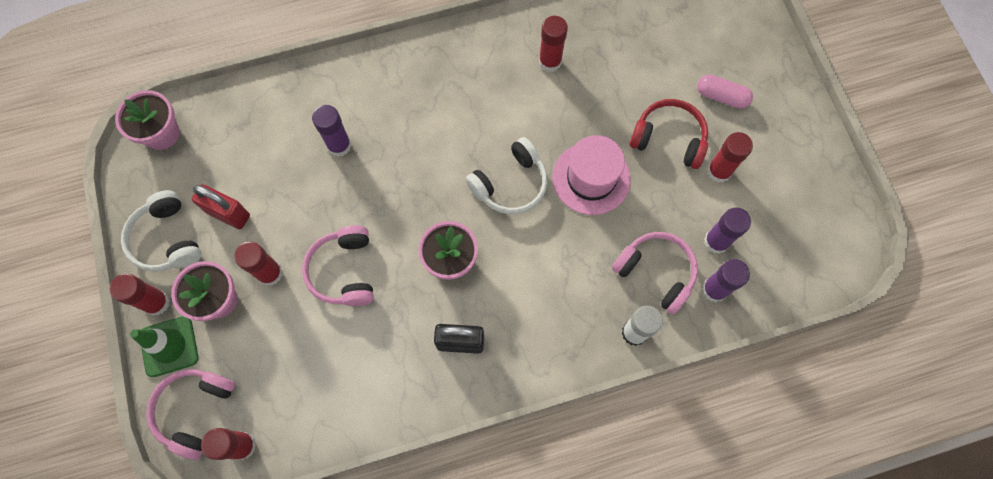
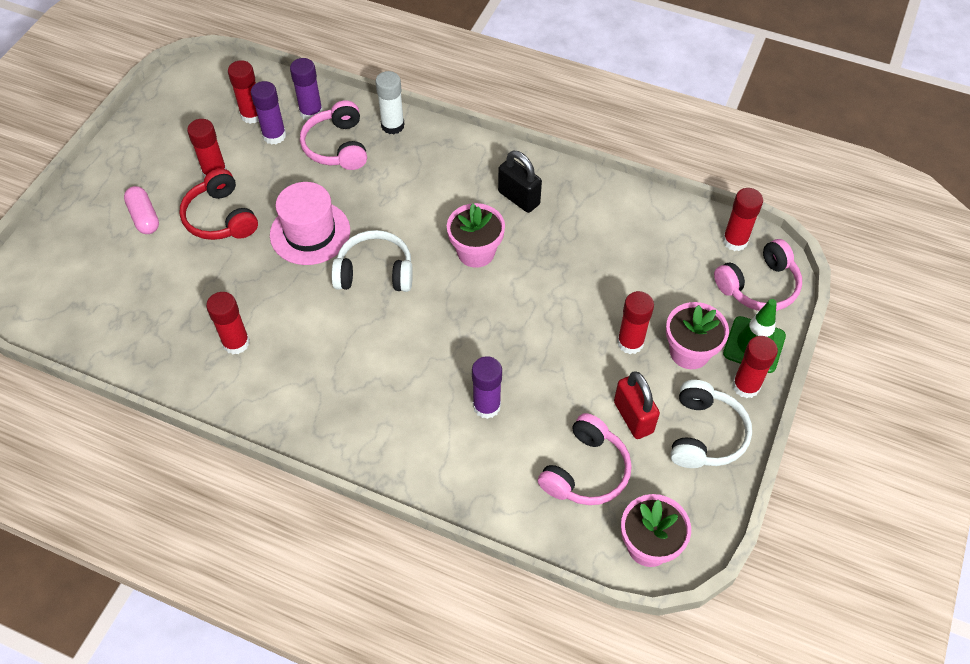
camera: 140 degrees left, 15 degrees down
pink headphones [302,225,374,306] -> pink headphones moved to [538,413,632,505]
none -> red glue stick [228,60,259,124]

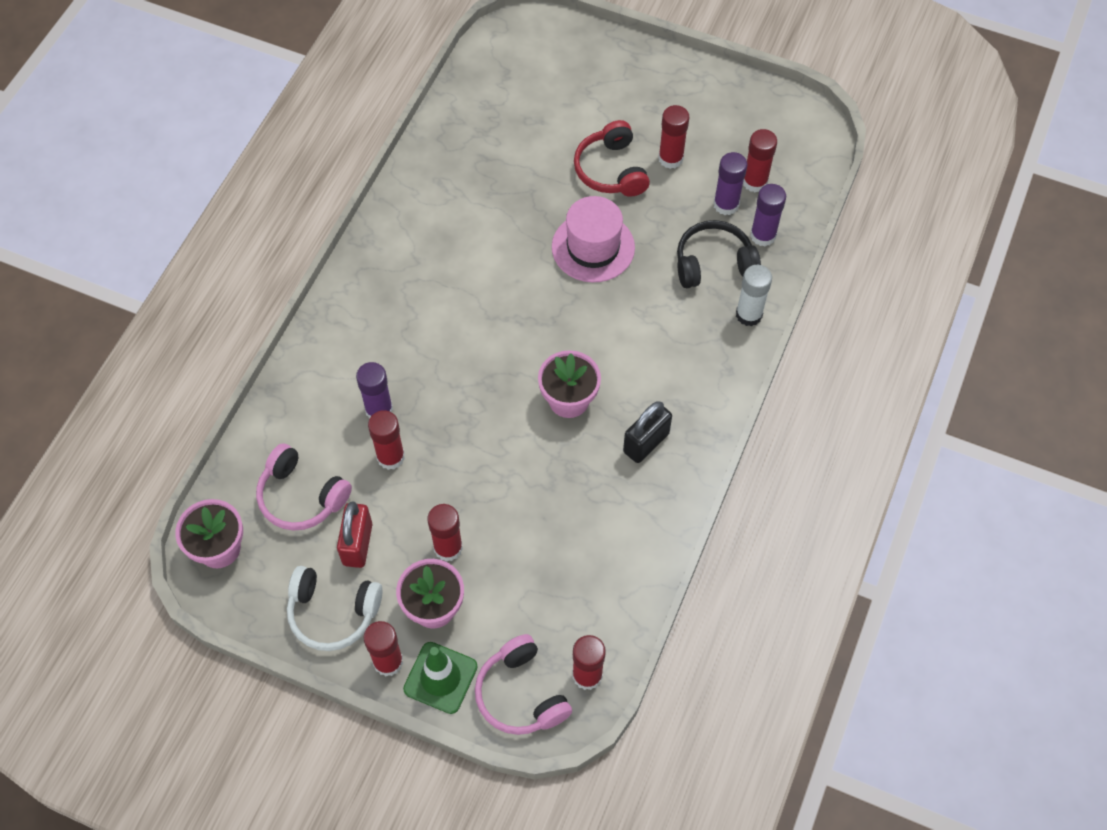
camera: 90 degrees right, 5 degrees up
pink capsule [124,186,159,234] -> none
red headphones [179,168,258,240] -> red headphones turned 75 degrees counterclockwise [574,120,650,197]
red glue stick [206,292,250,354] -> red glue stick moved to [368,410,405,470]
pink headphones [300,100,367,170] -> black headphones [677,220,761,288]
white headphones [331,230,413,292] -> none
red padlock [614,371,660,439] -> red padlock turned 60 degrees counterclockwise [337,501,372,568]

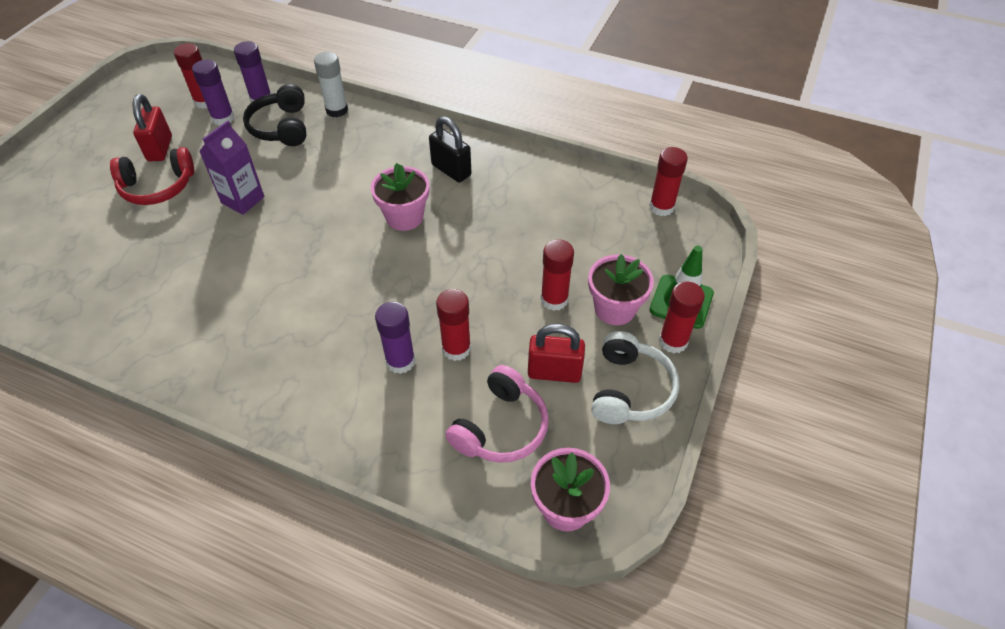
camera: 90 degrees left, 10 degrees down
pink headphones [475,634,572,735] -> none
pink hat [552,196,635,282] -> purple carton [199,120,265,215]
red glue stick [658,105,689,169] -> red padlock [133,94,172,161]

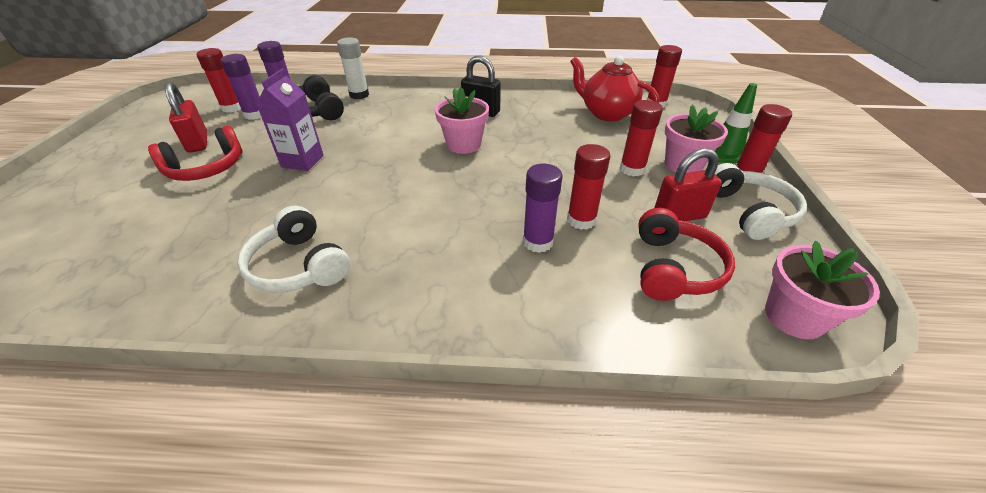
camera: 20 degrees left, 10 degrees down
pink headphones [445,365,549,463] -> red headphones [639,208,735,301]
none -> white headphones [237,206,350,292]
none -> red teapot [570,56,659,122]

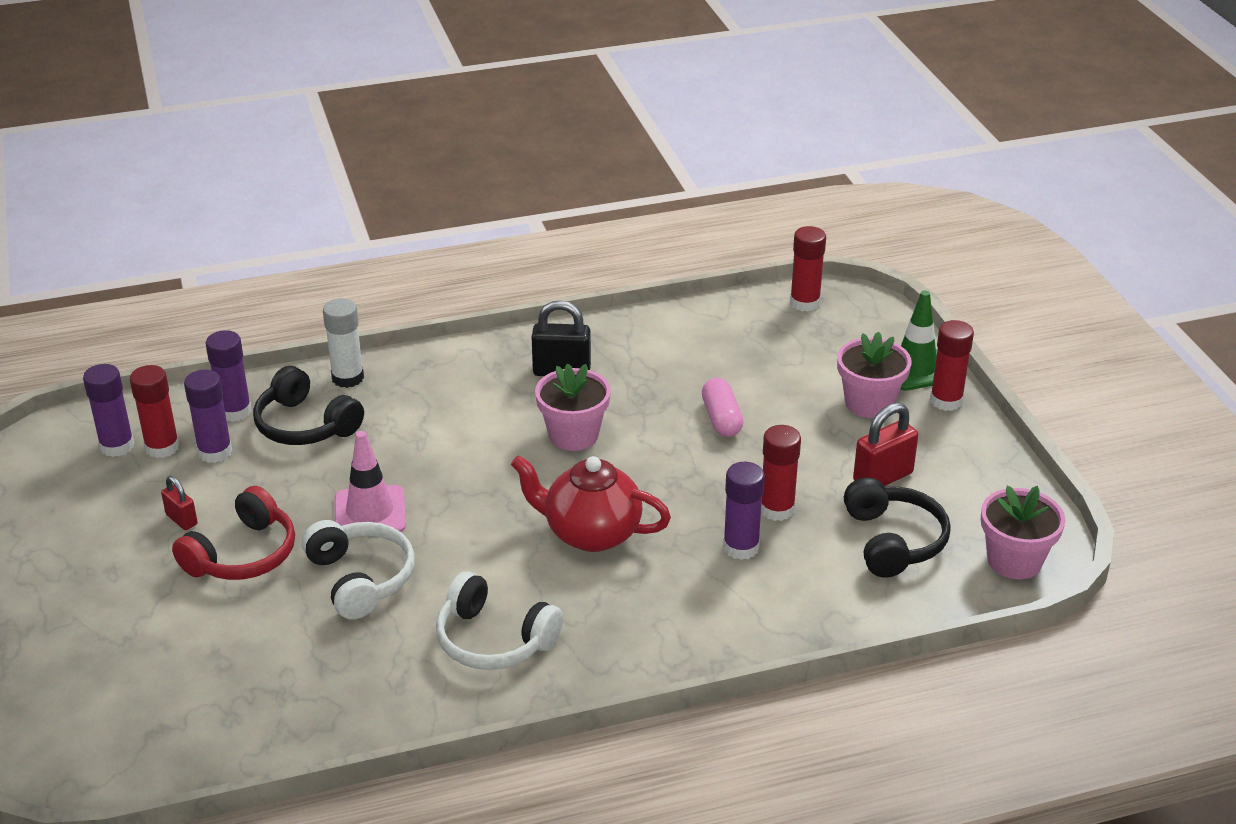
camera: 20 degrees left, 5 degrees down
red padlock [164,82,208,153] -> red padlock [161,476,198,530], size x0.58
purple carton [256,69,324,171] -> pink traffic cone [335,431,406,537]
red teapot [570,56,659,122] -> red teapot moved to [511,455,671,552]
red glue stick [619,100,663,177] -> none
red headphones [639,208,735,301] -> black headphones [844,477,951,578]
white headphones [715,163,807,240] -> white headphones moved to [302,520,415,619]
none -> purple glue stick [83,364,134,457]
none -> pink capsule [702,378,744,437]

